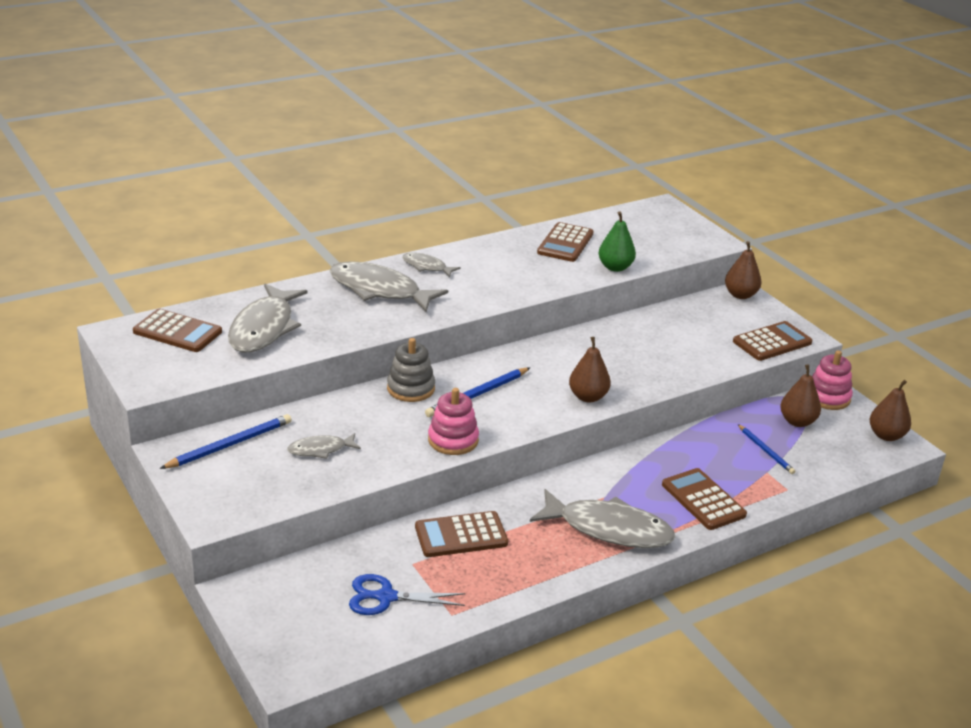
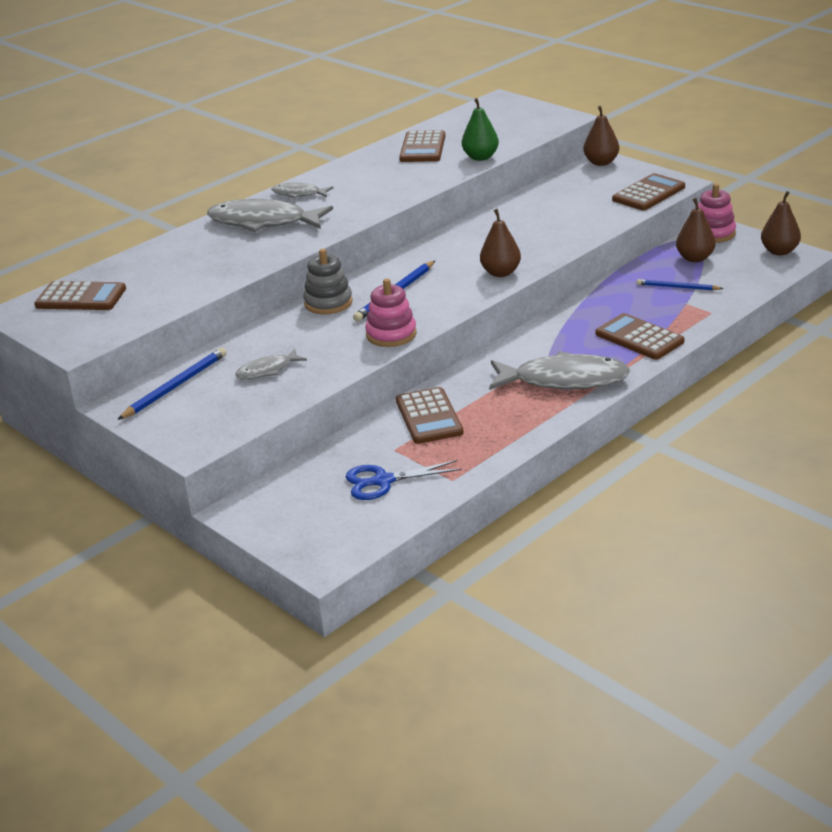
camera: 10 degrees left, 0 degrees up
grey fish [228,284,308,352] -> none
brown calculator [415,511,508,557] -> brown calculator turned 75 degrees counterclockwise [396,387,464,444]
blue pencil [738,424,795,474] -> blue pencil turned 150 degrees clockwise [637,279,724,291]

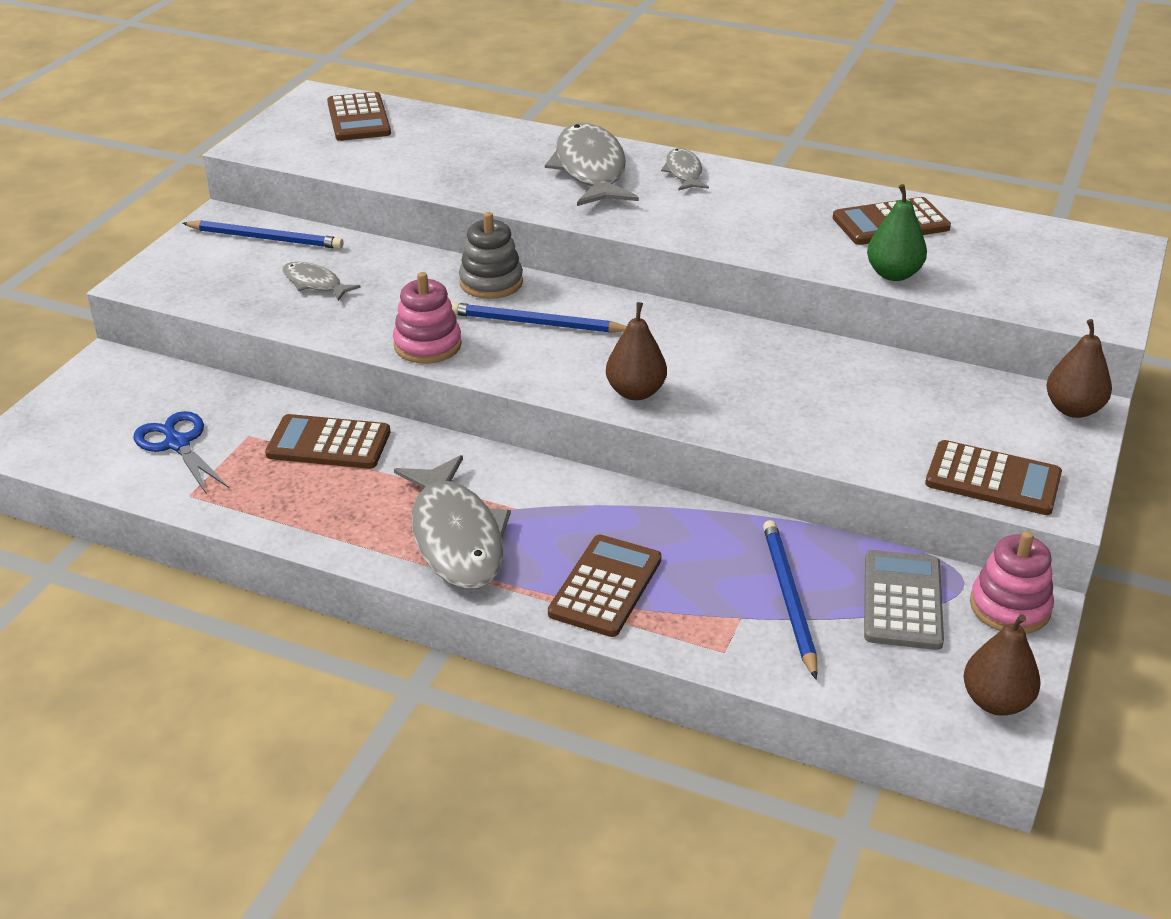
camera: 65 degrees right, 5 degrees up
brown calculator [396,387,464,444] -> brown calculator turned 45 degrees clockwise [265,414,391,469]
blue pencil [637,279,724,291] -> blue pencil [763,520,817,680], size x1.53
brown pear [676,198,716,262] -> grey calculator [864,550,944,650]

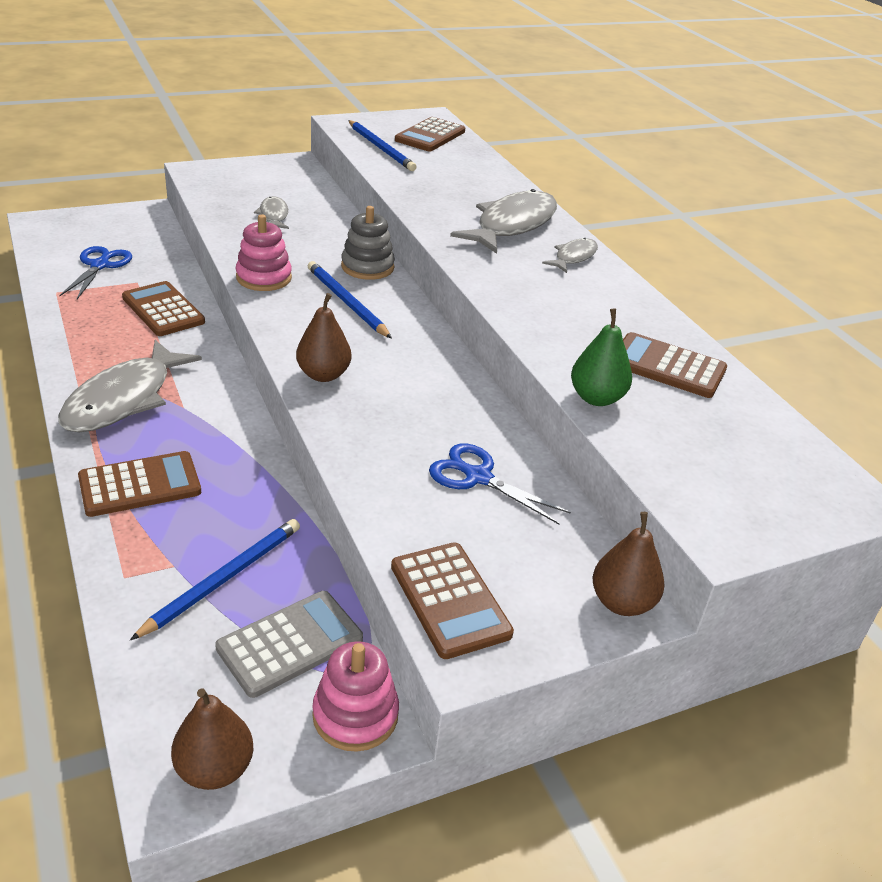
camera: 40 degrees right, 0 degrees up
blue pencil [182,220,343,249] -> blue pencil moved to [348,120,417,171]
none -> blue scissors [429,443,571,524]

